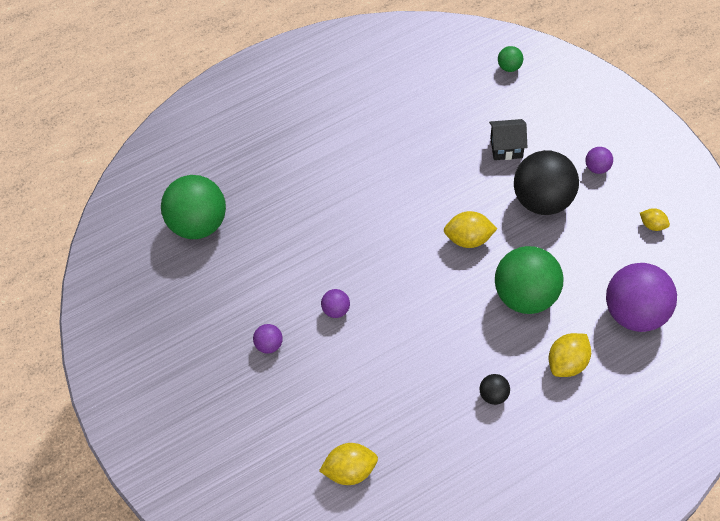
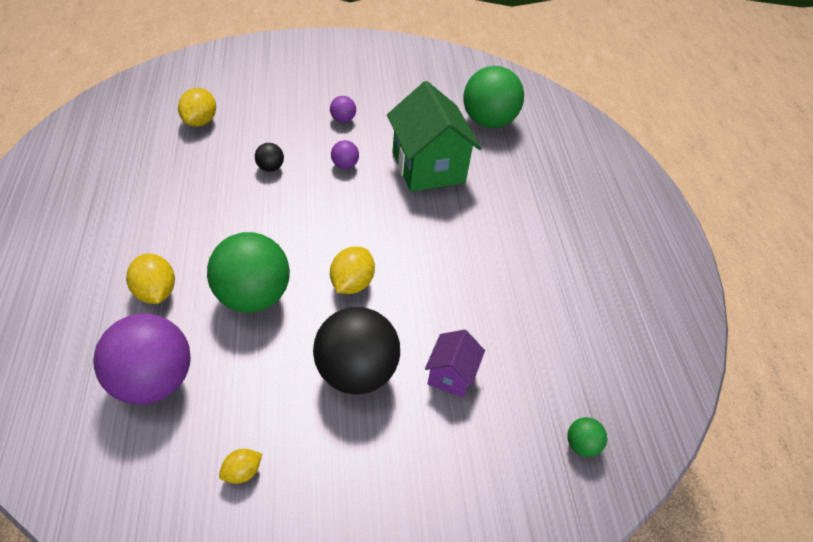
camera: 105 degrees right, 10 degrees down
black ball [480,374,510,405] -> black ball moved to [255,143,284,172]
black house [489,119,527,160] -> purple house [425,329,485,398]
purple ball [585,147,613,174] -> none
none -> green house [387,81,482,192]

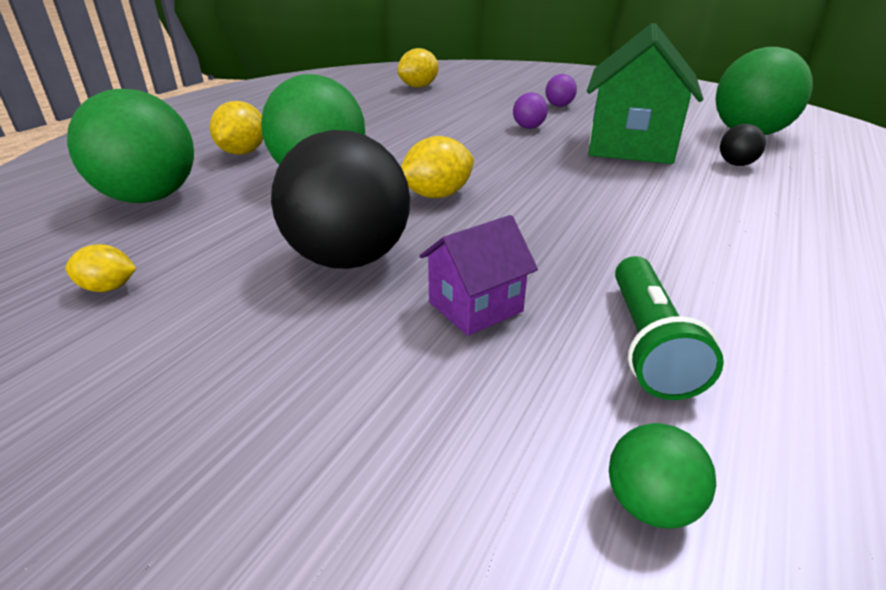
camera: 40 degrees right, 15 degrees down
purple ball [93,314,191,405] -> green ball [67,89,194,203]
black ball [255,143,284,172] -> black ball moved to [720,124,766,166]
none -> green flashlight [615,256,724,400]

